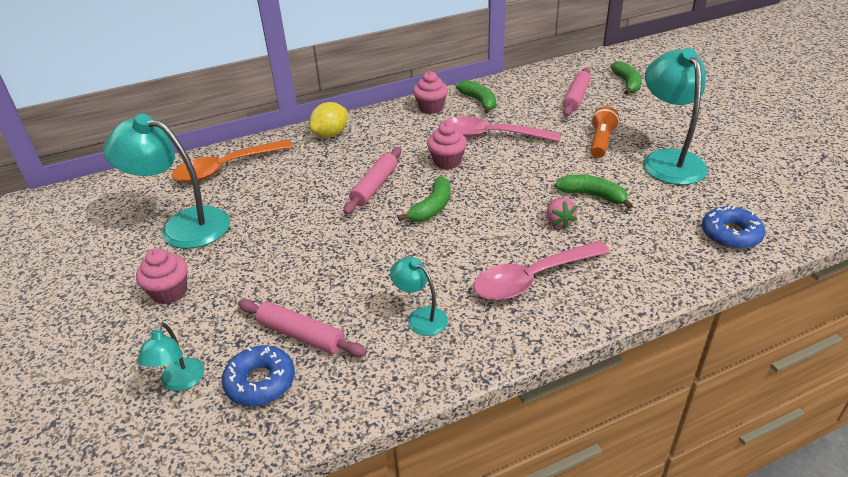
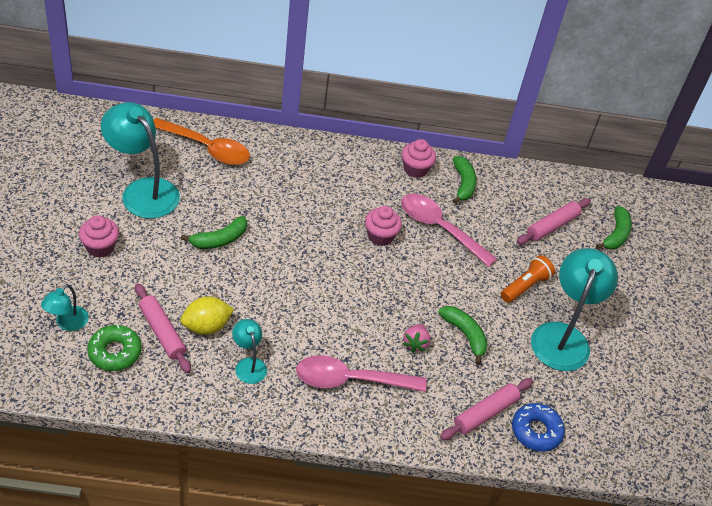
camera: 20 degrees right, 10 degrees up
orange spoon [172,139,293,182] -> orange spoon turned 150 degrees counterclockwise [153,118,250,165]
blue donut [222,345,295,406] -> green donut [87,325,142,371]
yellow lemon [309,102,347,137] -> yellow lemon moved to [181,296,234,335]
pink rolling pin [343,147,402,215] -> pink rolling pin moved to [440,378,533,440]
green banana [398,176,451,222] -> green banana moved to [181,216,247,249]

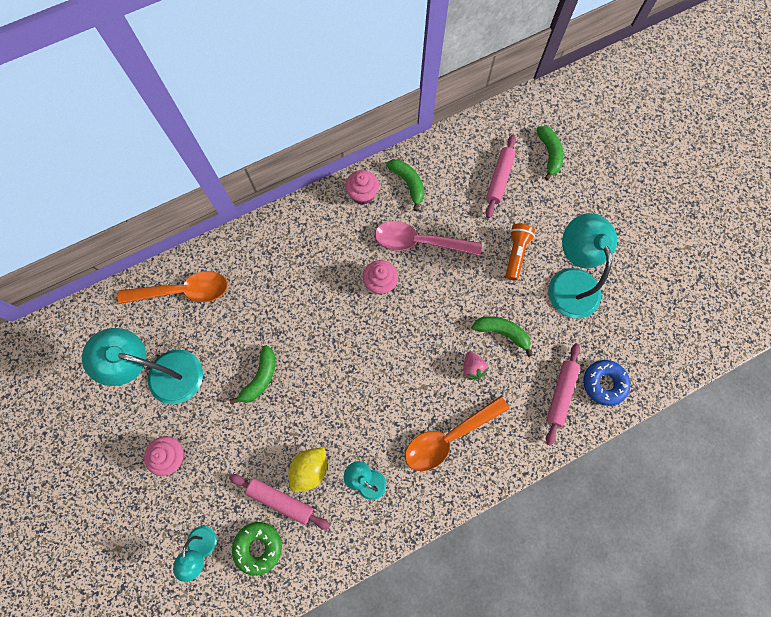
camera: 25 degrees left, 25 degrees up
pink spoon [296,355,426,392] -> orange spoon [405,396,509,471]

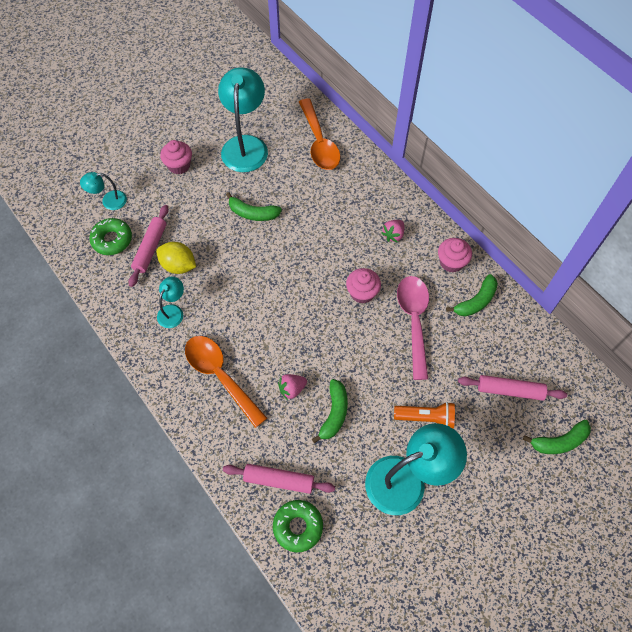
camera: 80 degrees right, 10 degrees down
blue donut [583,360,630,406] -> green donut [273,500,323,553]
none -> pink strawberry [381,220,404,243]

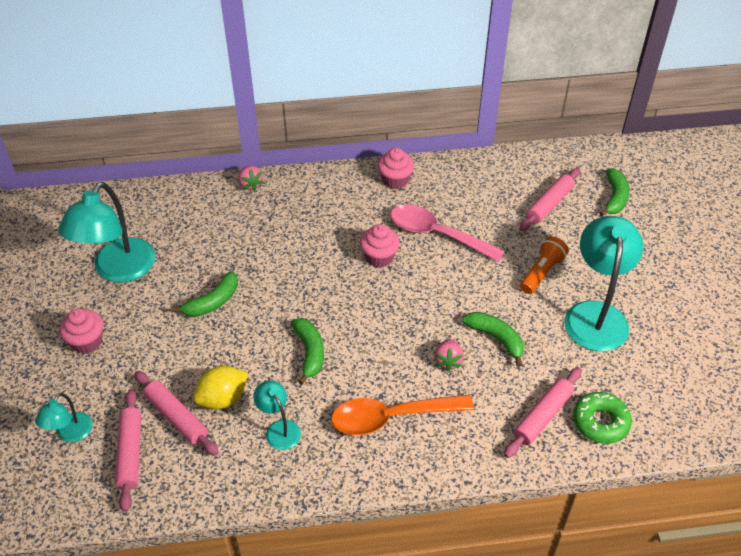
camera: 60 degrees left, 15 degrees down
green donut [89,218,132,255] -> pink rolling pin [115,389,141,512]
turquoise lamp [218,67,268,172] -> turquoise lamp turned 105 degrees counterclockwise [58,182,156,283]
orange spoon [299,99,340,170] -> none
pink strawberry [381,220,404,243] -> pink strawberry moved to [238,166,264,191]
green banana [446,274,498,316] -> green banana moved to [291,318,324,384]

